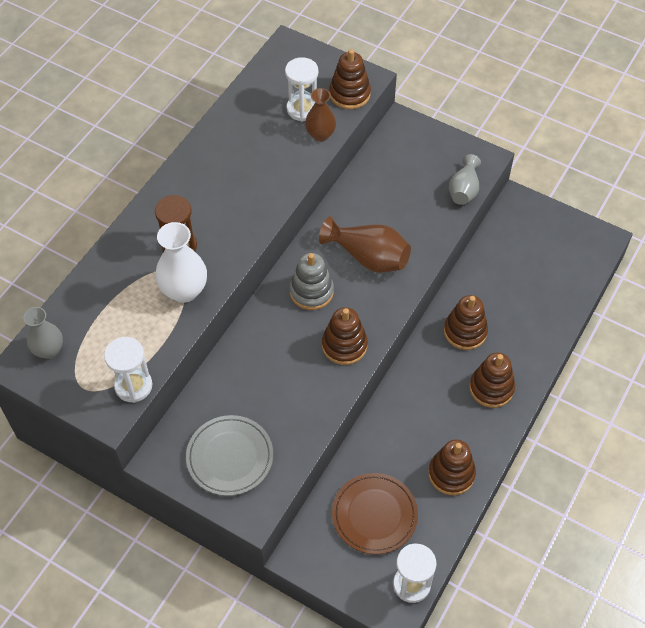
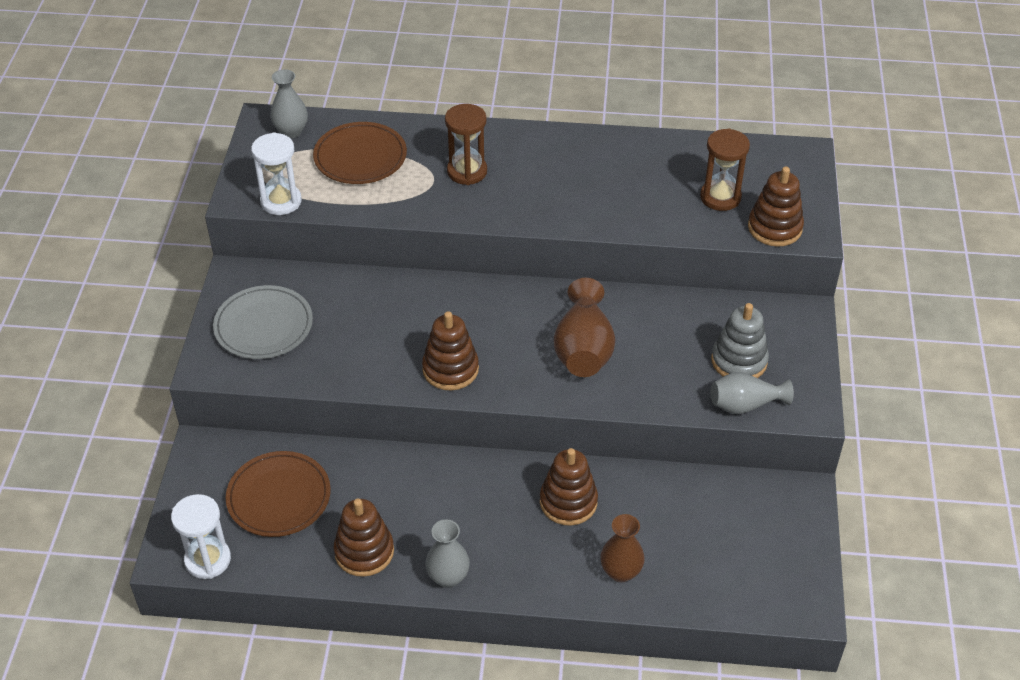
camera: 65 degrees right, 10 degrees down
white vase [155,222,207,303] -> none
white hourglass [285,57,319,121] -> brown hourglass [700,128,750,211]
grey stacking toy [289,253,334,310] -> grey stacking toy moved to [711,303,769,378]
brown vase [305,88,336,142] -> brown vase moved to [600,514,645,582]
brown stacking toy [469,352,515,408] -> none
none -> brown plate [313,122,407,184]
none -> grey vase [425,519,470,588]

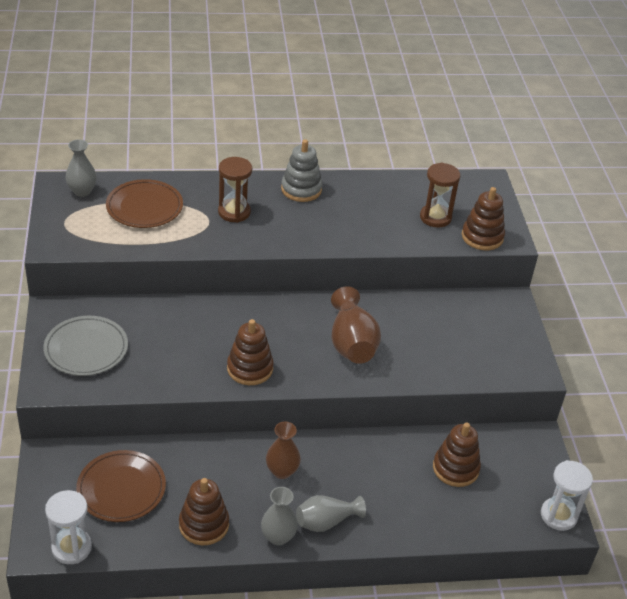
camera: 15 degrees left, 5 degrees down
white hourglass [251,132,302,215] -> white hourglass moved to [541,460,593,531]
brown stacking toy [540,448,598,526] -> brown stacking toy moved to [433,422,481,487]
brown vase [600,514,645,582] -> brown vase moved to [266,422,301,479]
grey stacking toy [711,303,769,378] -> grey stacking toy moved to [281,139,322,202]
grey vase [711,372,794,414] -> grey vase moved to [296,495,366,532]

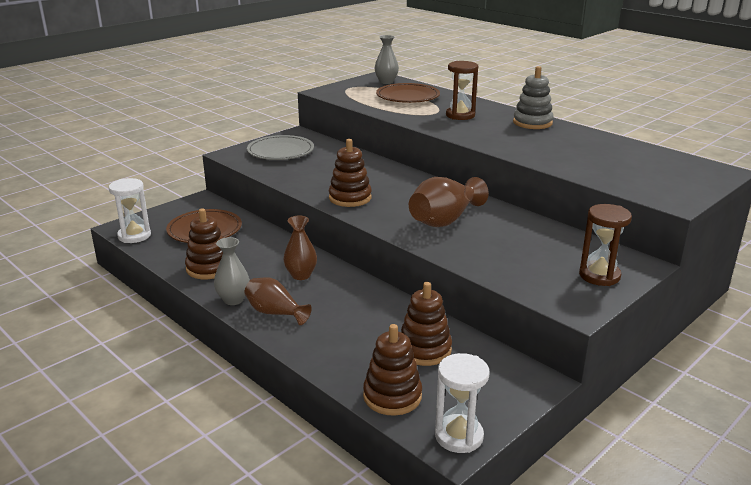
camera: 55 degrees right, 15 degrees down
grey vase [296,495,366,532] -> brown vase [245,277,312,325]
brown hourglass [420,163,460,228] -> brown hourglass moved to [579,204,632,286]
brown stacking toy [462,187,505,250] -> brown stacking toy moved to [363,324,422,416]

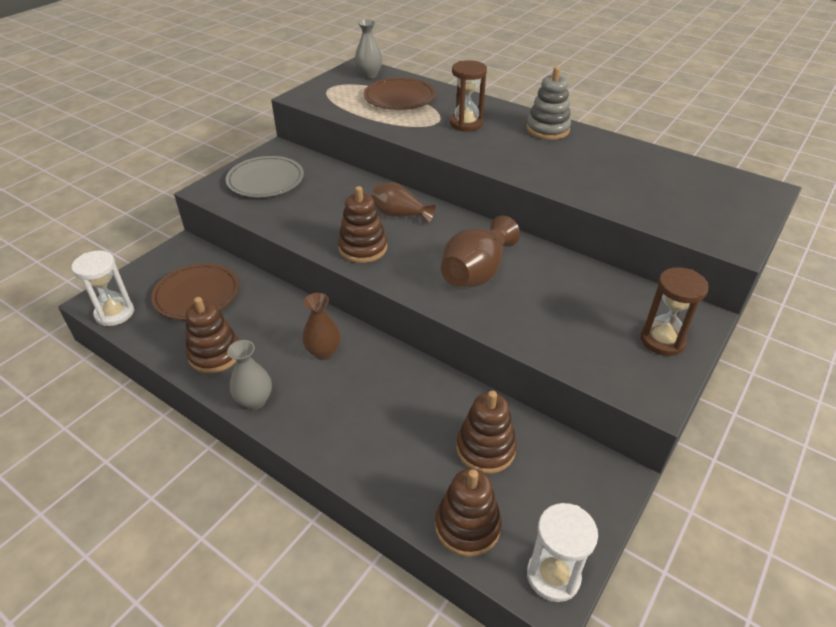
camera: 10 degrees left, 15 degrees up
brown vase [245,277,312,325] -> brown vase moved to [371,182,436,224]

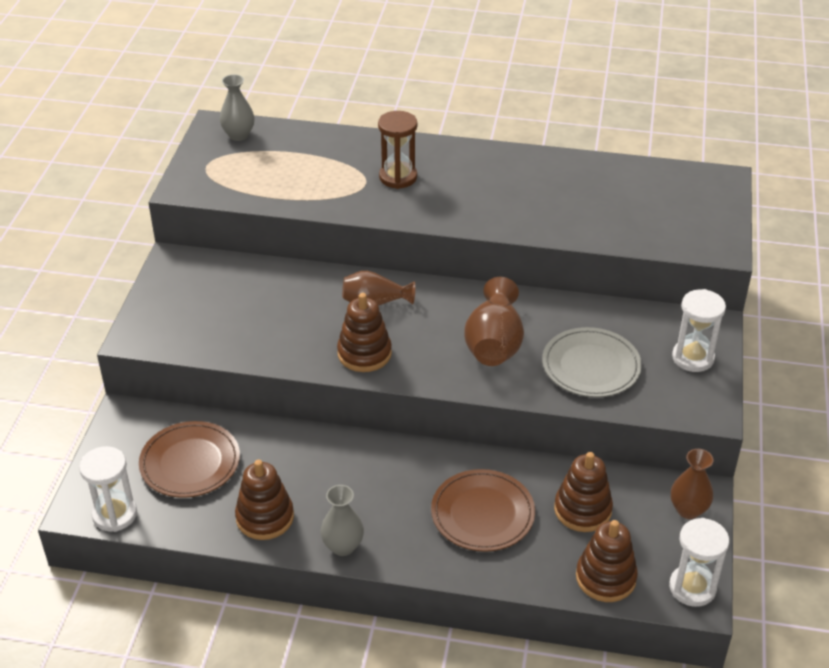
camera: 25 degrees left, 0 degrees up
grey plate [226,156,304,198] -> grey plate moved to [542,327,642,397]
brown vase [302,293,341,360] -> brown vase moved to [671,449,714,519]
brown plate [364,77,436,110] -> brown plate moved to [431,469,535,552]
grey stacking toy [526,67,571,140] -> none
brown hourglass [641,267,709,356] -> white hourglass [672,289,726,372]

